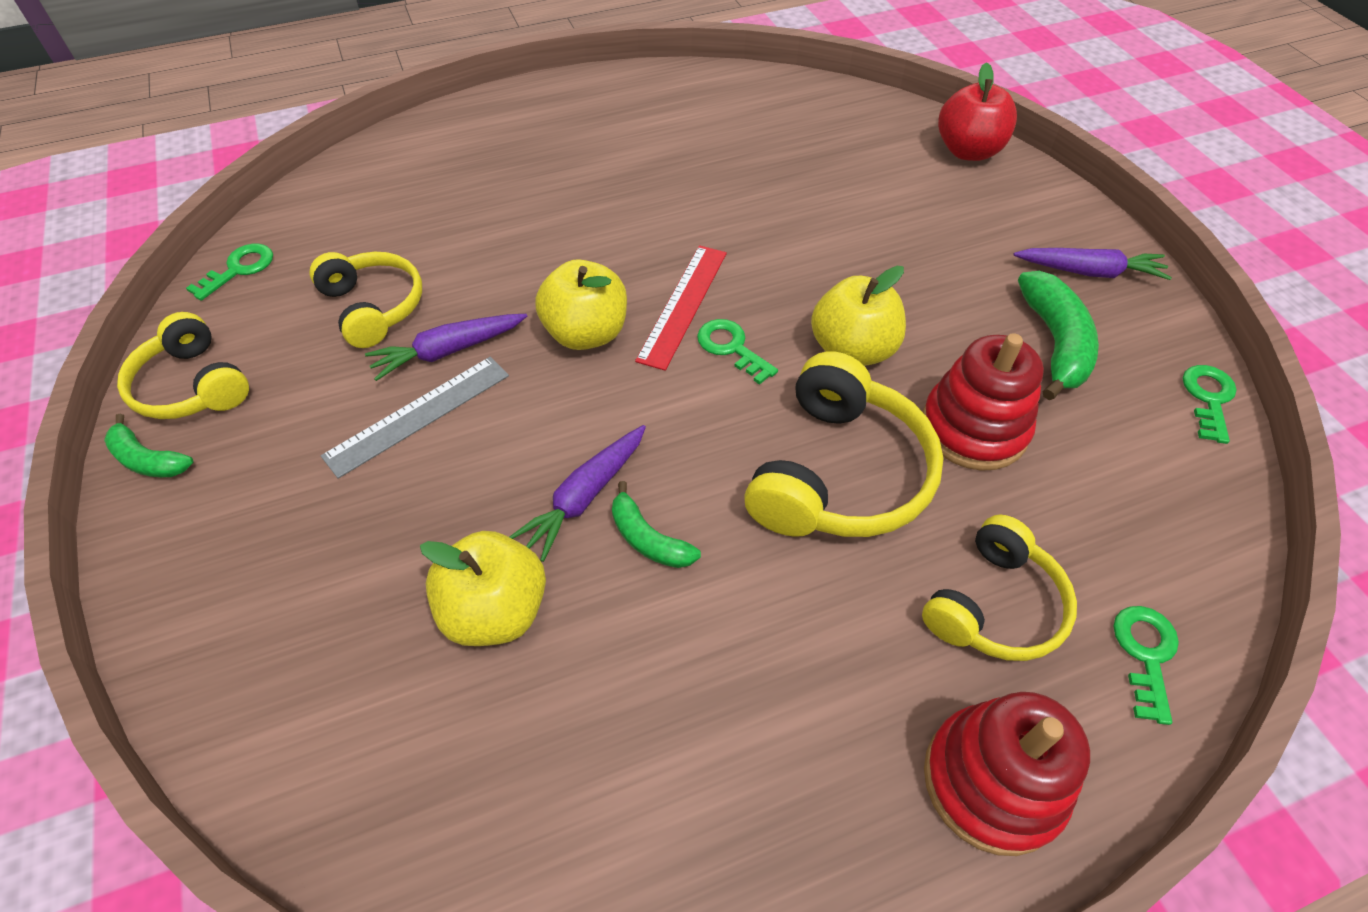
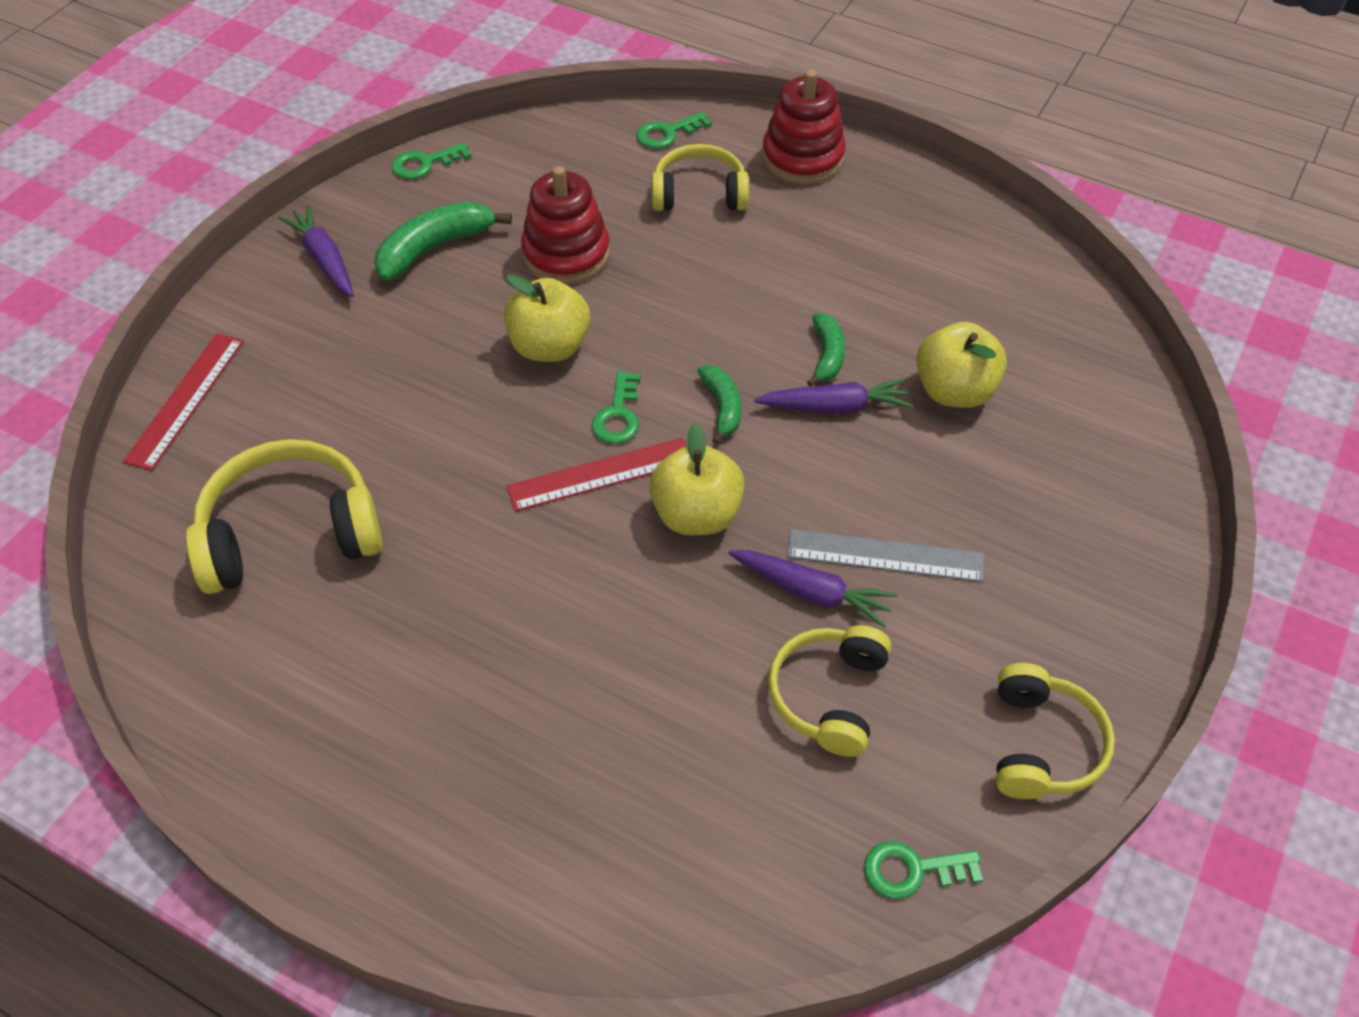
camera: 130 degrees left, 0 degrees up
green banana [104,414,193,477] -> green banana moved to [697,365,741,444]
yellow headphones [744,351,944,537] -> yellow headphones moved to [186,439,383,594]
red apple [938,62,1017,161] -> red ruler [123,333,244,471]

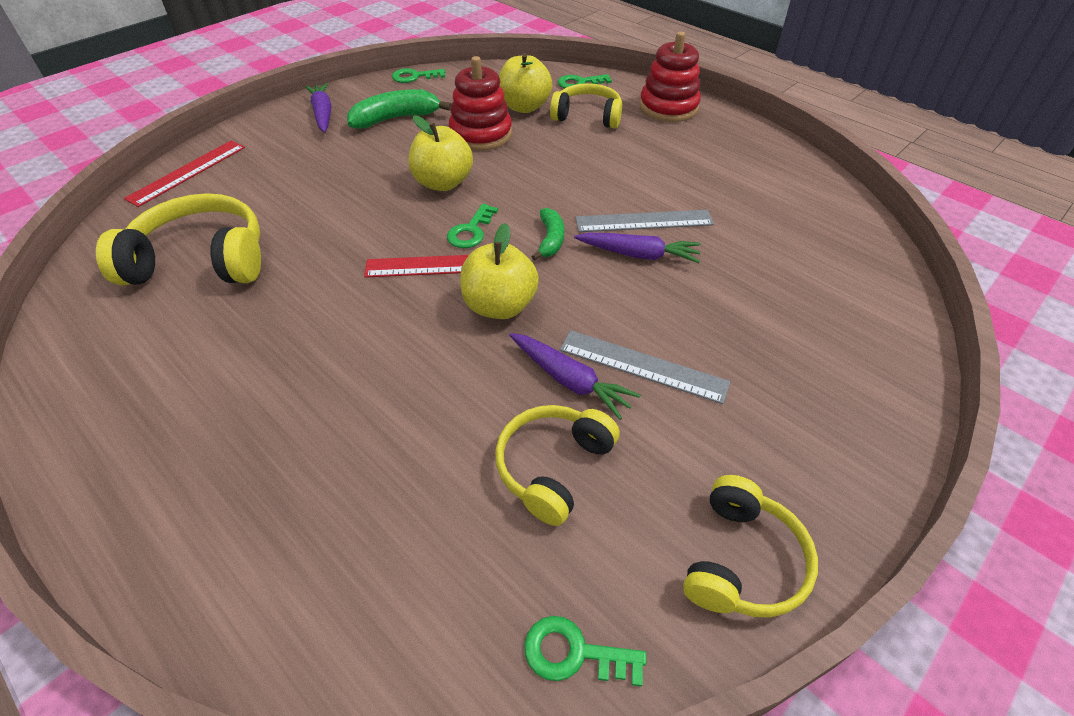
camera: 15 degrees right, 5 degrees down
green banana [807,313,845,387] -> grey ruler [575,210,714,232]
yellow apple [916,322,1007,408] -> yellow apple moved to [499,53,552,113]

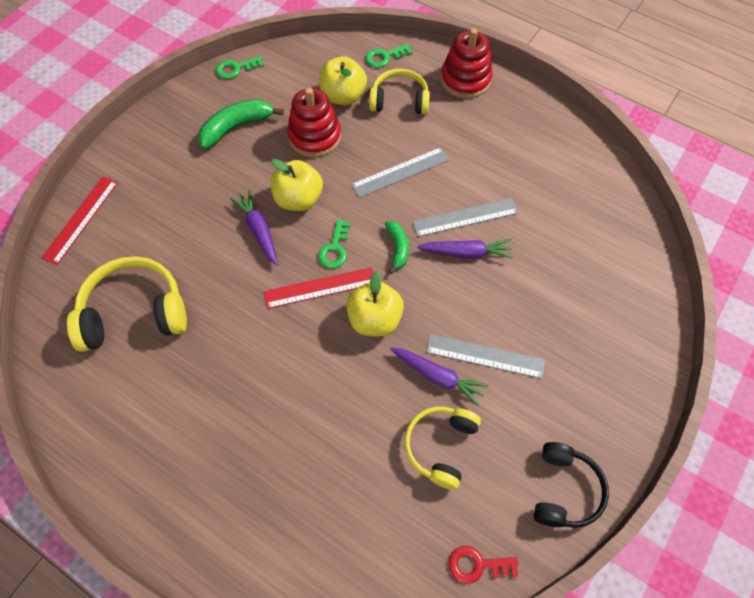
camera: 10 degrees left, 15 degrees up
purple carrot [305,83,332,133] -> purple carrot moved to [230,190,278,266]
green key [524,616,646,687] -> red key [449,546,518,584]
yellow headphones [683,475,818,618] -> black headphones [533,442,609,528]
none -> grey ruler [351,147,449,198]

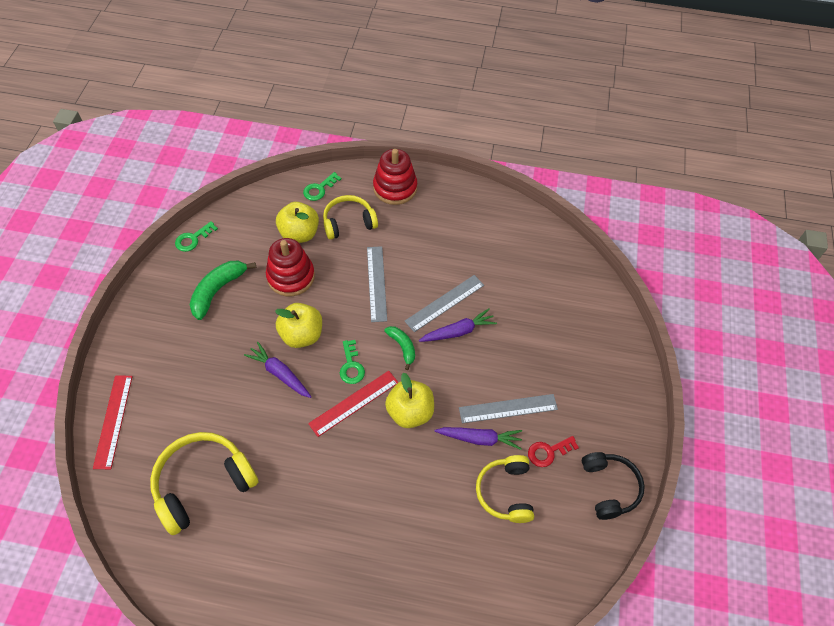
camera: 25 degrees left, 5 degrees down
grey ruler [351,147,449,198] -> grey ruler turned 45 degrees counterclockwise [367,246,387,322]
red key [449,546,518,584] -> red key moved to [528,436,579,467]

